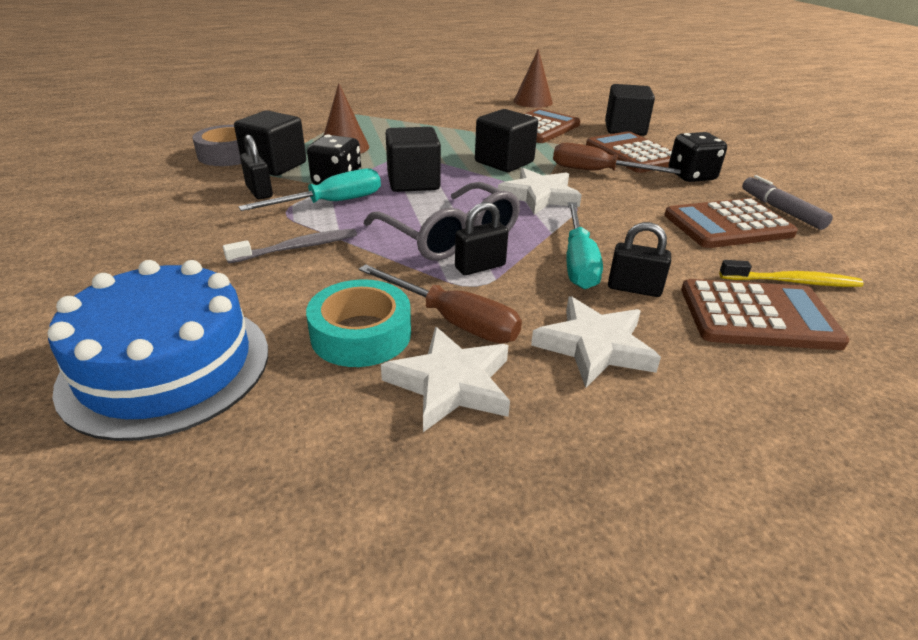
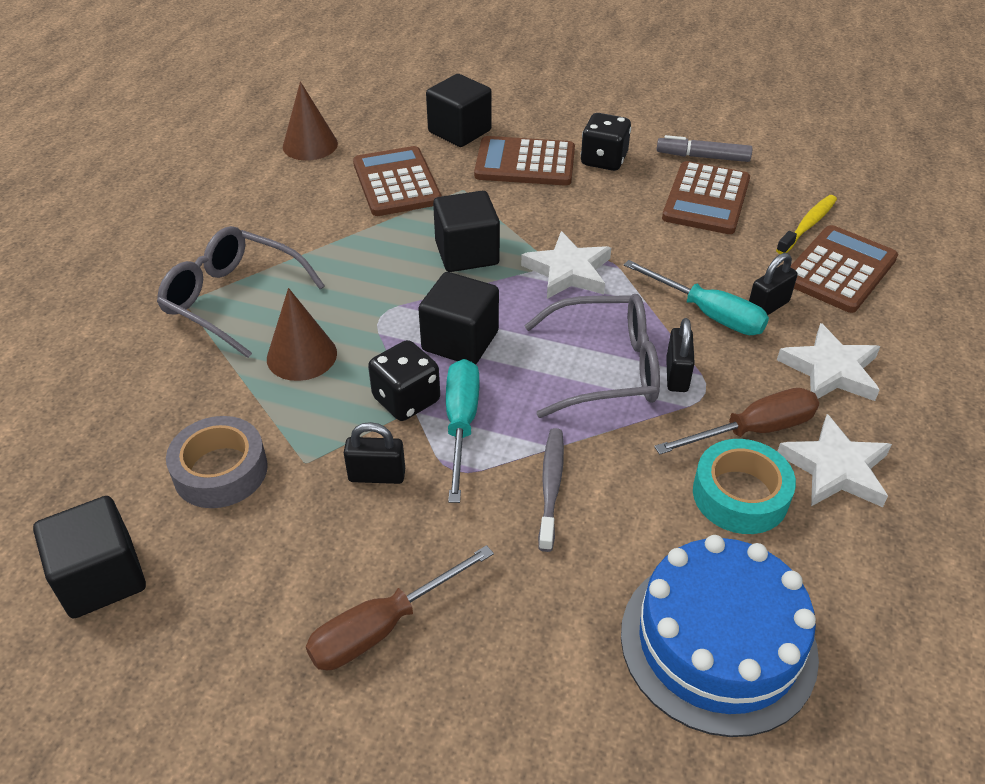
camera: 55 degrees left, 10 degrees up
black cube [234,110,306,176] -> black cube moved to [33,496,146,619]
brown screwdriver [553,143,681,174] -> brown screwdriver moved to [306,545,494,670]
none -> grey glasses [157,226,325,358]

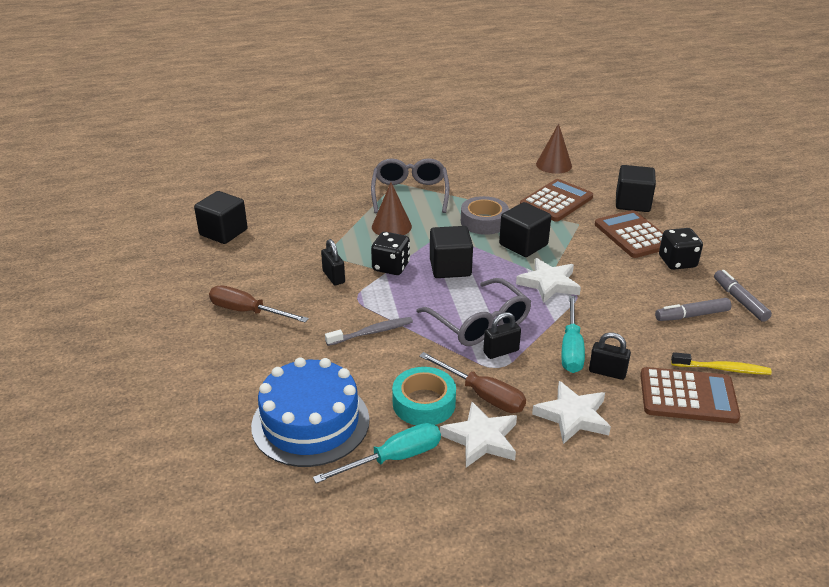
camera: 60 degrees right, 10 degrees down
grey tape [166,416,268,508] -> grey tape moved to [461,196,509,235]
turquoise screwdriver [446,359,479,503] -> turquoise screwdriver moved to [313,423,441,483]
brown calculator [662,161,750,234] -> grey marker [655,298,731,321]

